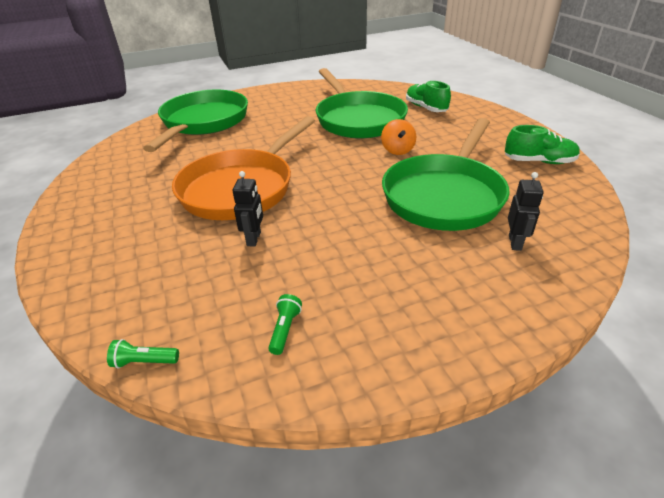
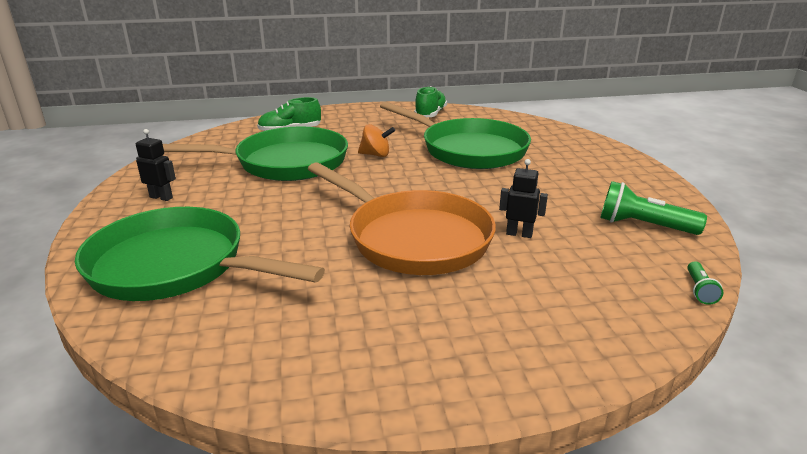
camera: 80 degrees left, 10 degrees down
green flashlight [268,294,302,355] -> green flashlight [600,181,707,235], size x1.92
black robot [508,172,544,251] -> black robot moved to [136,129,176,201]

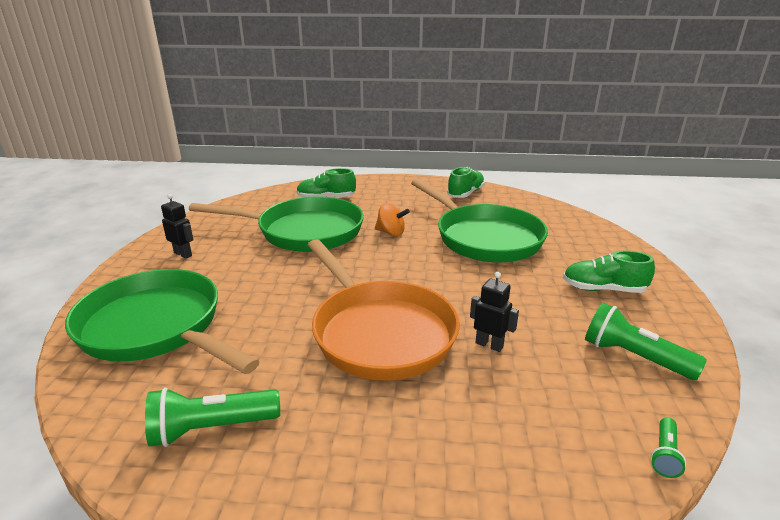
camera: 15 degrees right, 0 degrees up
none -> green flashlight [145,388,280,447]
none -> green shoe [563,251,655,293]

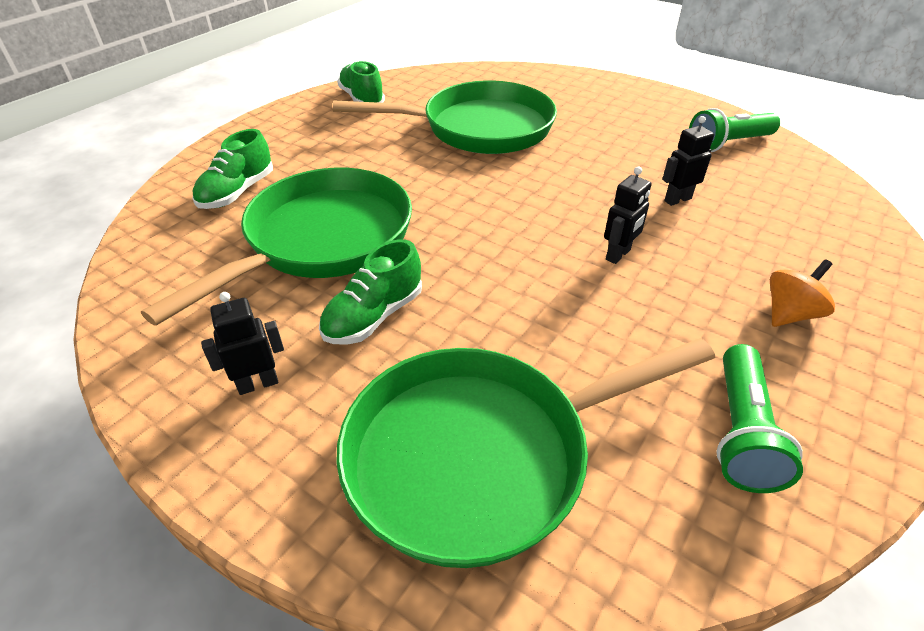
camera: 60 degrees left, 15 degrees up
orange pan [307,240,460,381] -> black robot [604,166,652,264]
orange spinning top [375,203,410,236] -> orange spinning top moved to [770,259,835,327]
green shoe [563,251,655,293] -> green shoe moved to [319,239,422,345]
green flashlight [651,417,686,478] -> none

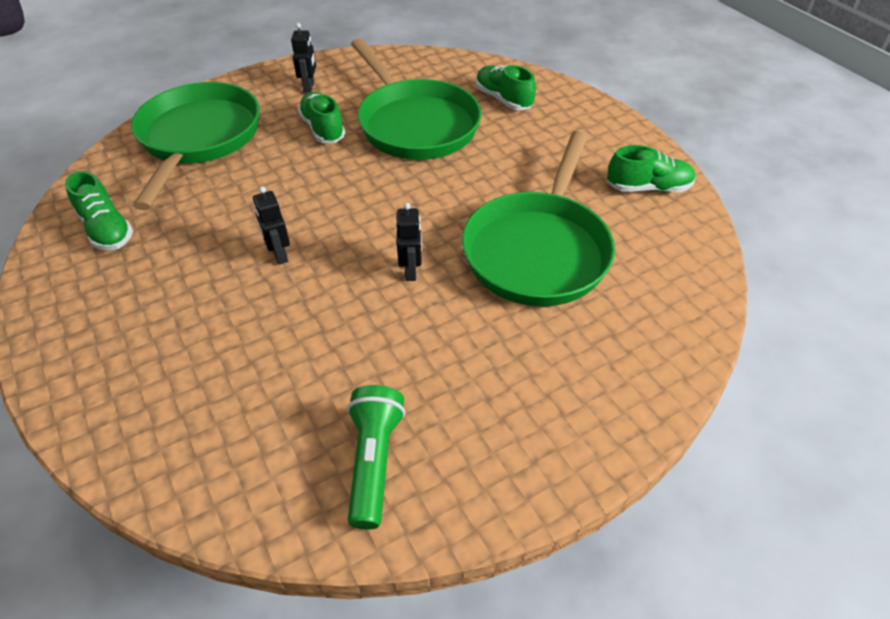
camera: 115 degrees right, 5 degrees up
black robot [662,116,714,206] -> black robot moved to [397,203,422,281]
green flashlight [716,344,803,493] -> green shoe [65,171,133,251]
orange spinning top [770,259,835,327] -> none

